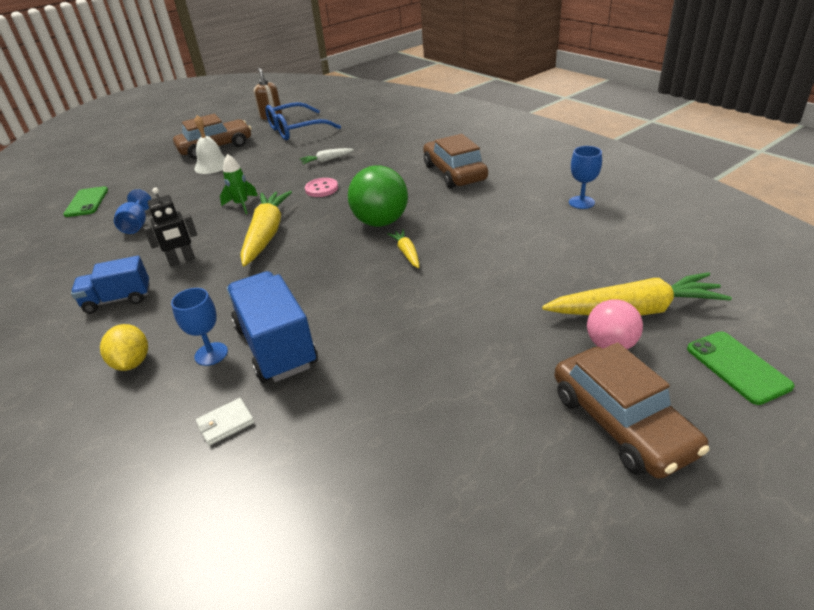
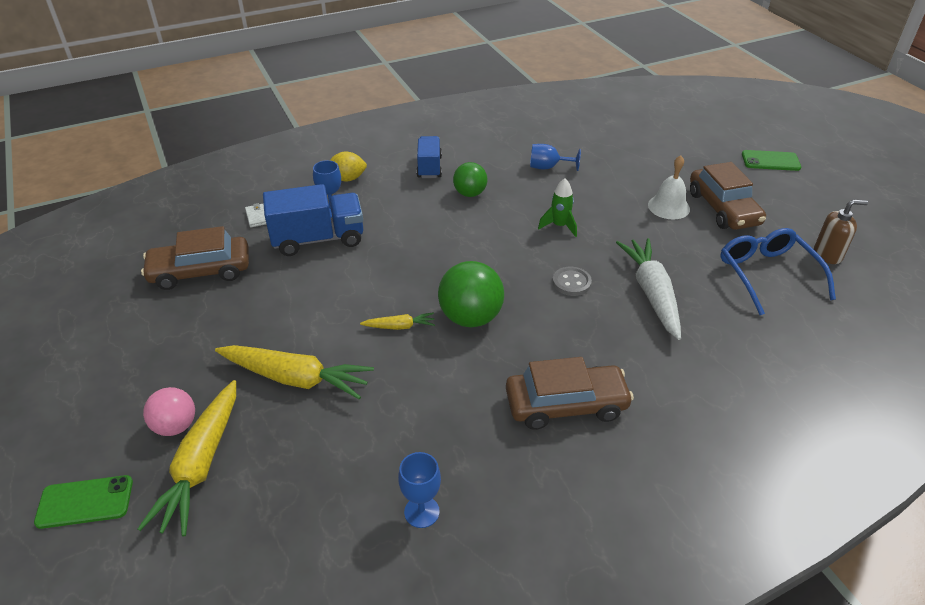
camera: 100 degrees right, 5 degrees up
green phone [63,186,108,217] -> green phone moved to [742,150,801,171]
black robot [143,188,197,266] -> green ball [453,162,487,197]
yellow carrot [240,191,292,266] -> yellow carrot moved to [215,345,374,399]
white carrot [300,148,354,164] -> white carrot [616,238,681,340], size x2.07
pink button [305,178,338,197] -> grey button [552,267,592,296]
brown car [555,342,710,479] -> brown car moved to [141,226,249,290]

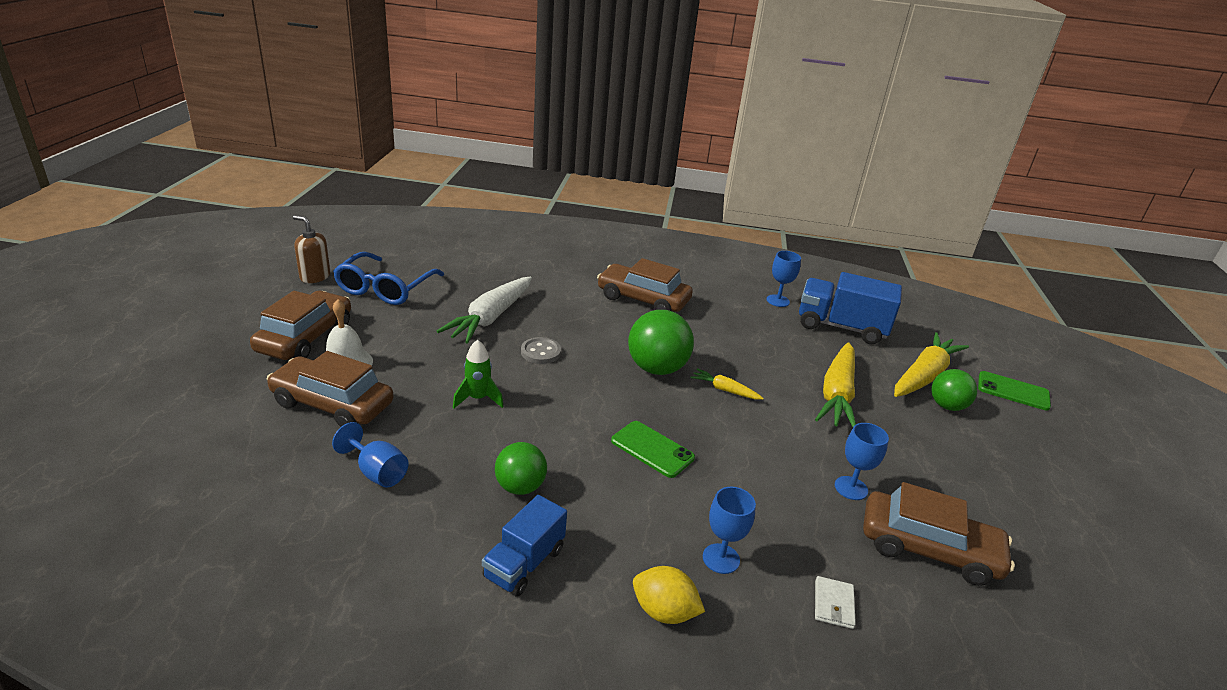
camera: 150 degrees left, 10 degrees down
pink ball [143,387,195,436] -> green ball [931,369,977,411]
yellow carrot [215,345,374,399] -> yellow carrot turned 120 degrees counterclockwise [815,342,856,427]
blue truck [263,184,363,256] -> blue truck moved to [799,272,902,344]
green phone [742,150,801,171] -> green phone moved to [611,421,695,478]
none -> brown car [267,351,394,427]
none -> blue goblet [835,423,889,500]

